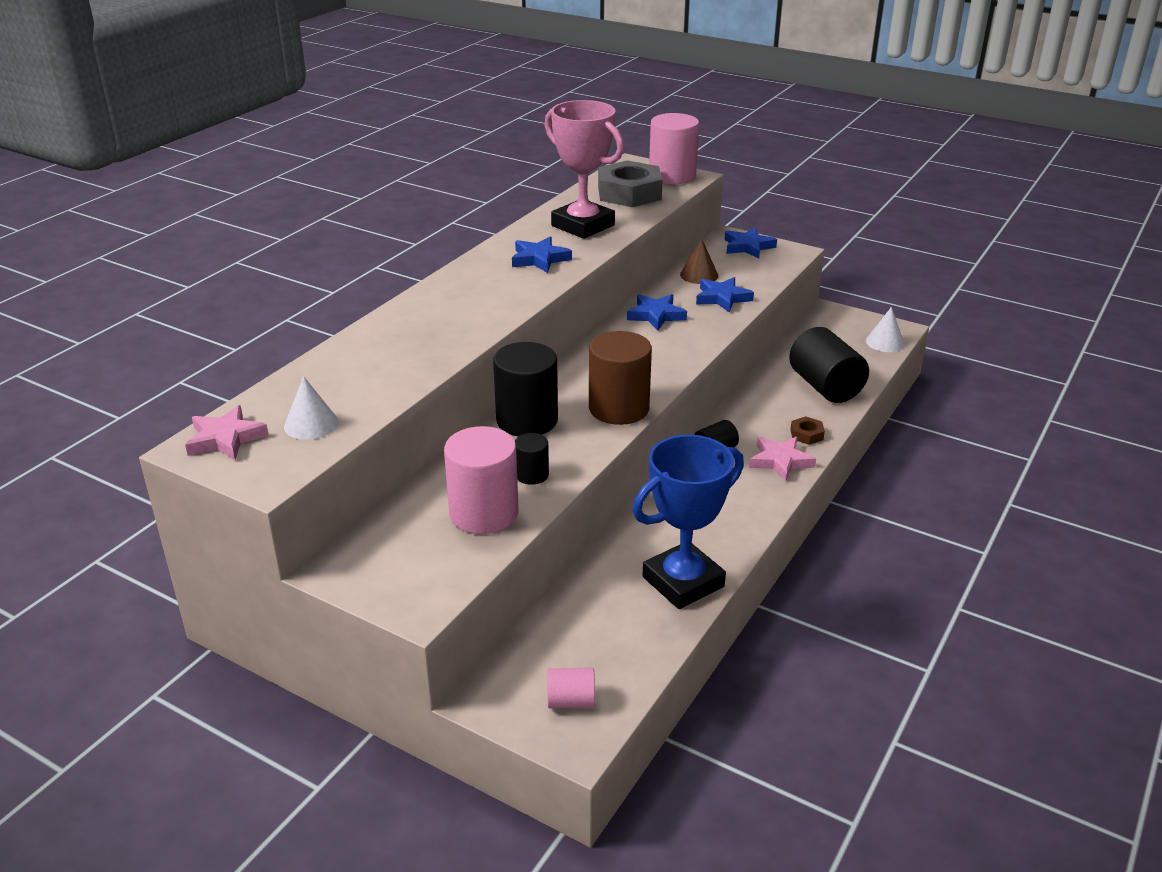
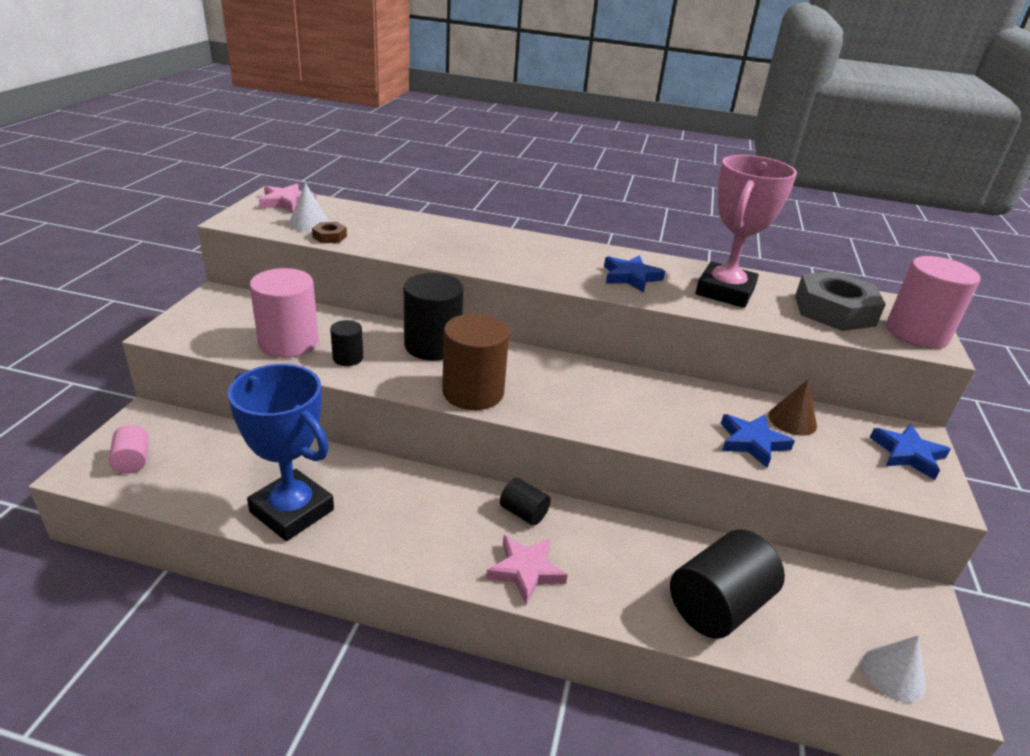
camera: 70 degrees right, 0 degrees up
blue star [627,294,687,331] -> none
brown nut [790,416,825,445] -> brown nut moved to [312,222,347,243]

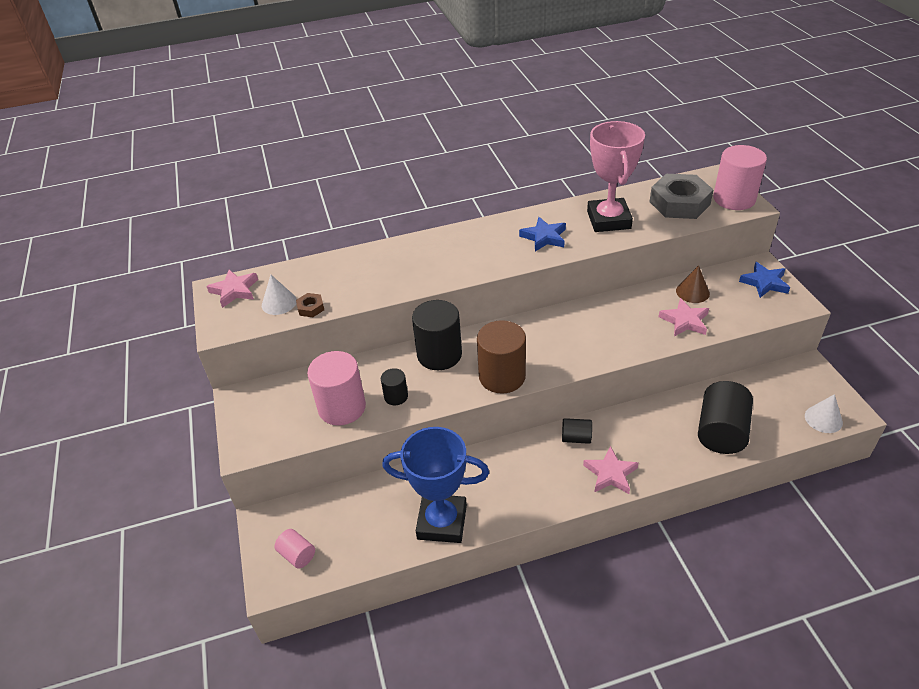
camera: 25 degrees left, 10 degrees up
blue star [721,414,795,468] -> pink star [659,298,709,337]

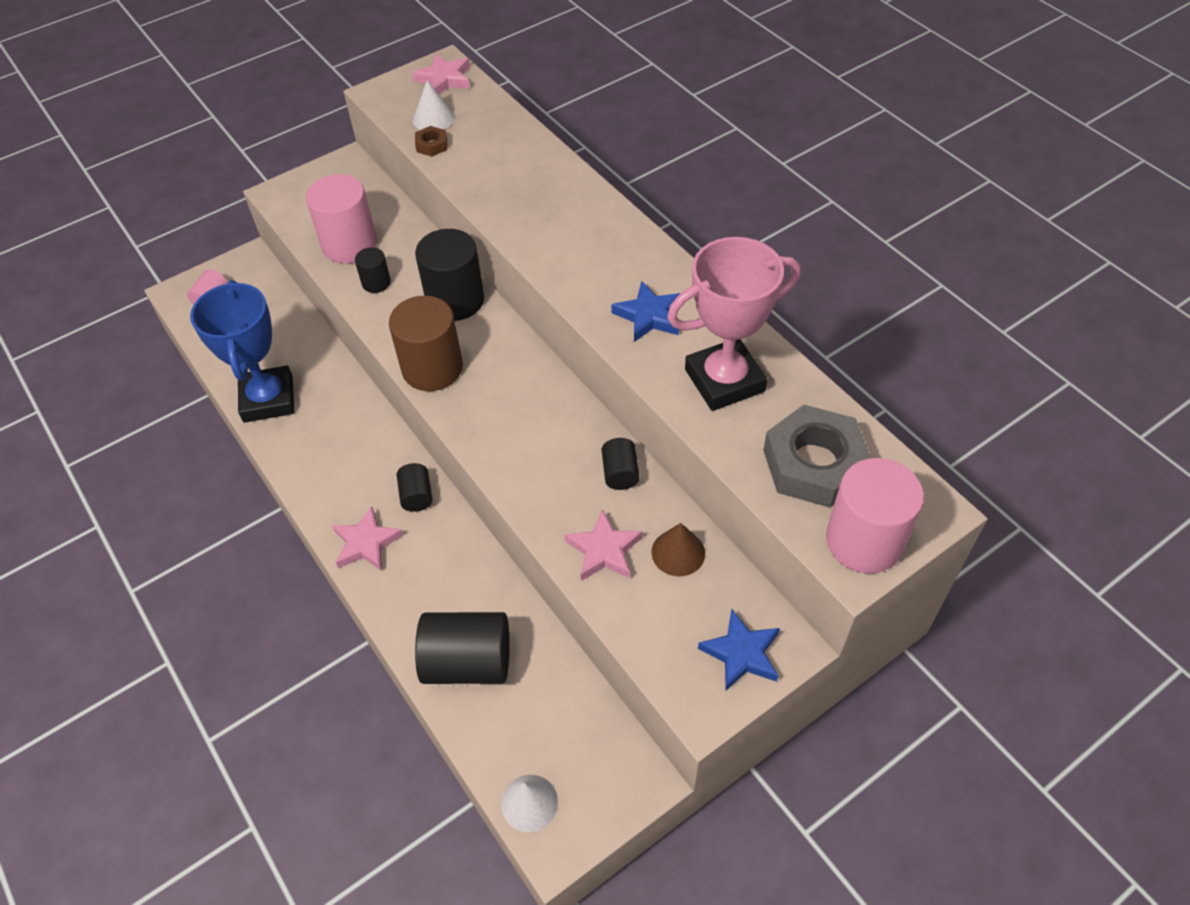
camera: 70 degrees right, 10 degrees up
none -> black cylinder [602,438,640,490]

